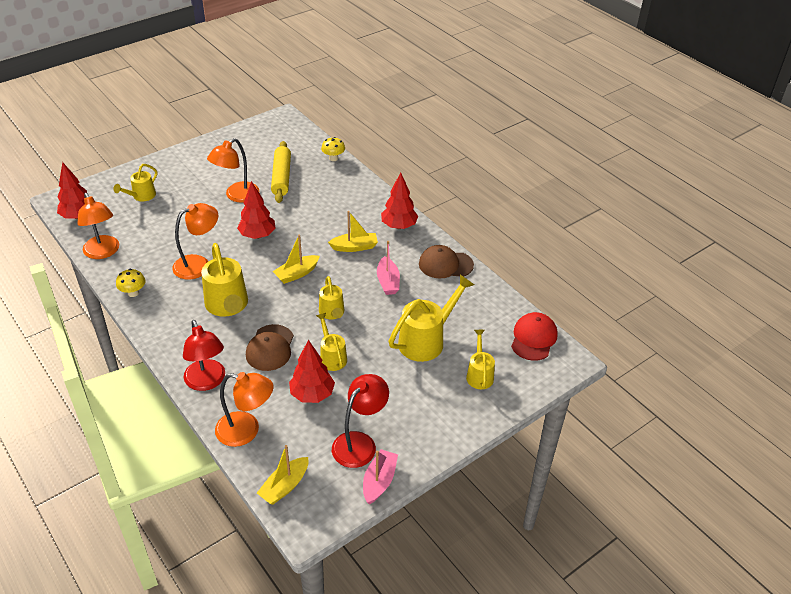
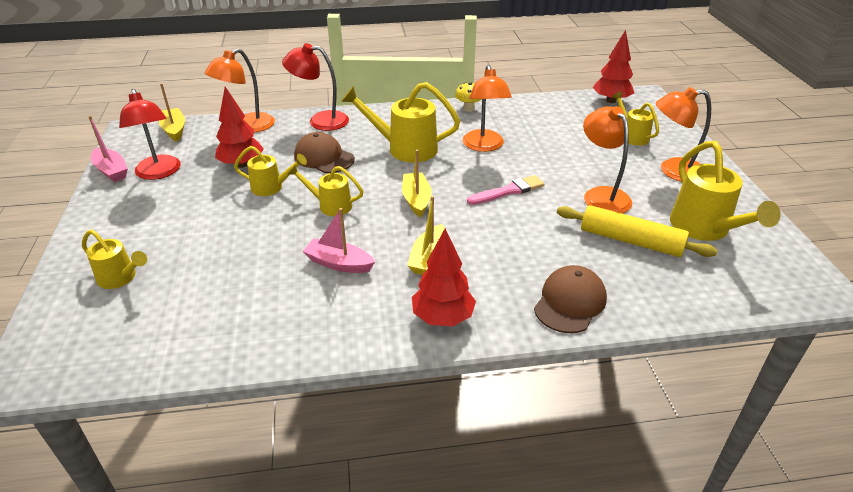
camera: 120 degrees right, 5 degrees down
orange lamp [78,193,119,259] -> orange lamp moved to [656,87,711,182]
red tree [237,181,276,239] -> pink brush [467,175,545,205]
yellow mushroom [321,137,345,161] -> none
yellow watering can [388,274,474,362] -> yellow watering can moved to [670,141,781,241]
brown cap [419,245,474,278] -> brown cap moved to [534,265,607,333]
red cap [511,312,558,361] -> none

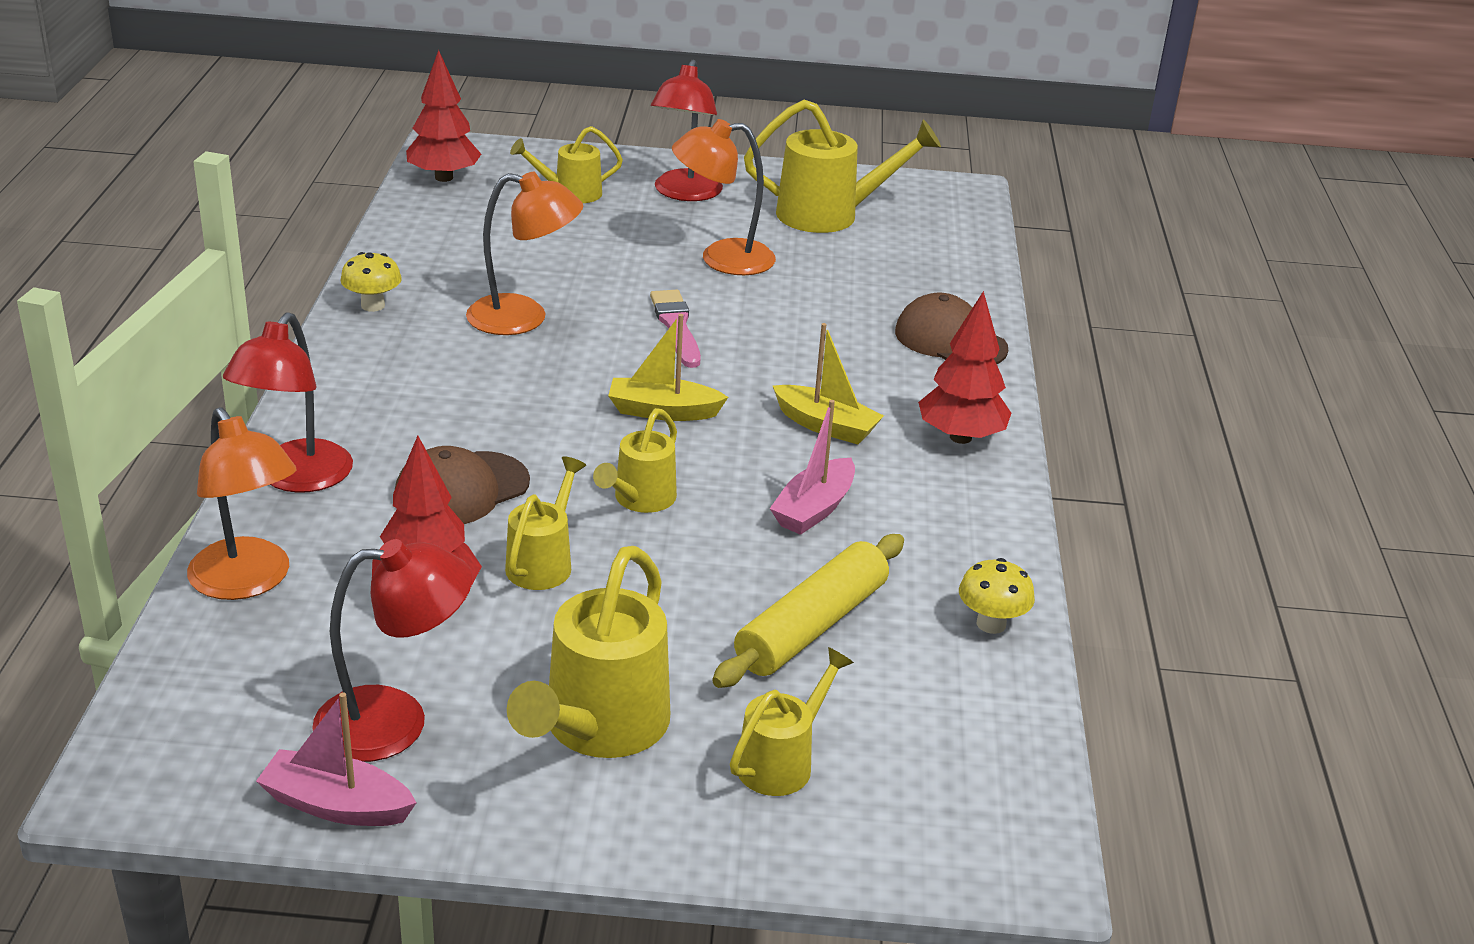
camera: 80 degrees left, 5 degrees down
pink boat [88,116,128,182] -> pink boat turned 135 degrees counterclockwise [256,692,417,826]
yellow boat [159,83,185,142] -> none
yellow watering can [341,82,460,163] -> yellow watering can moved to [507,546,670,758]
yellow rolling pin [557,205,717,257] -> yellow rolling pin moved to [712,534,904,688]
orange lamp [656,87,711,182] -> red lamp [651,60,723,201]
none -> yellow mushroom [959,558,1035,634]

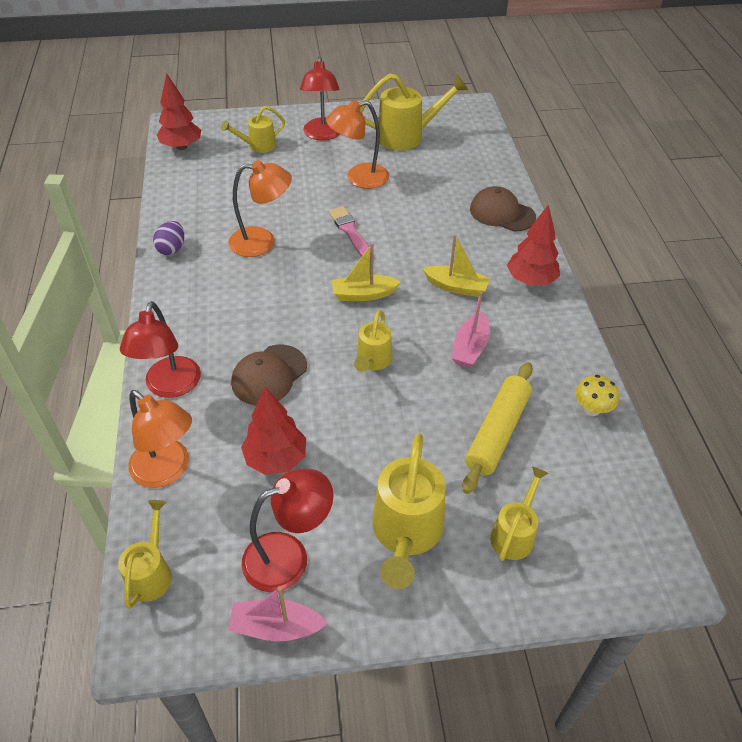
camera: 10 degrees left, 15 degrees up
yellow mushroom [341,252,402,312] -> purple egg [153,221,184,255]
yellow watering can [505,456,586,590] -> yellow watering can moved to [118,500,172,609]

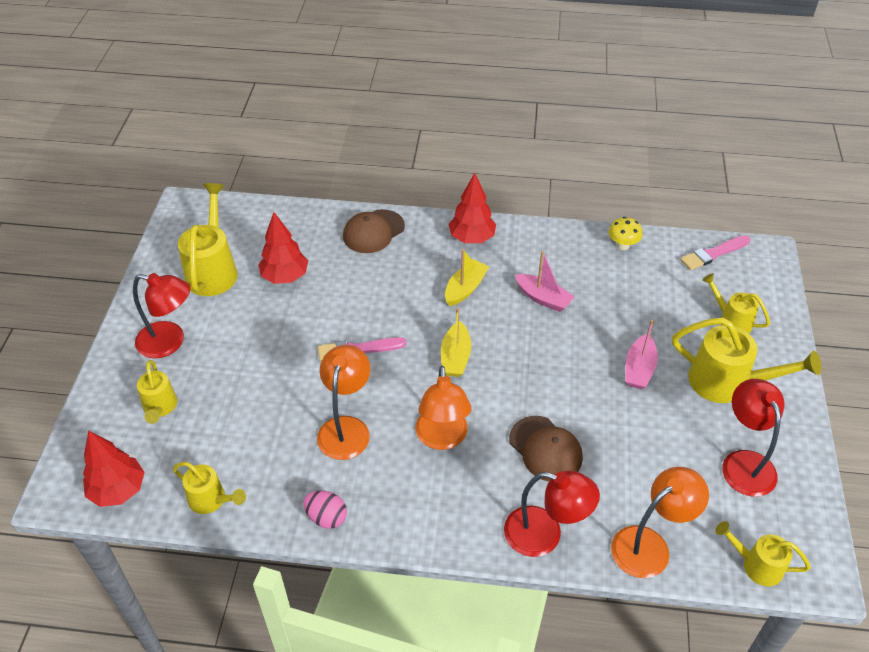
camera: 75 degrees left, 0 degrees up
purple egg [153,221,184,255] -> pink egg [303,491,347,529]
pink boat [228,587,328,641] -> pink boat moved to [625,320,658,389]
red tree [241,387,306,475] -> red tree moved to [258,212,308,284]
orange lamp [326,100,389,189] -> orange lamp moved to [415,366,471,450]
yellow watering can [354,310,392,372] -> yellow watering can moved to [173,462,246,514]
yellow rolling pin [462,362,533,494] -> none
none -> pink brush [680,235,750,270]

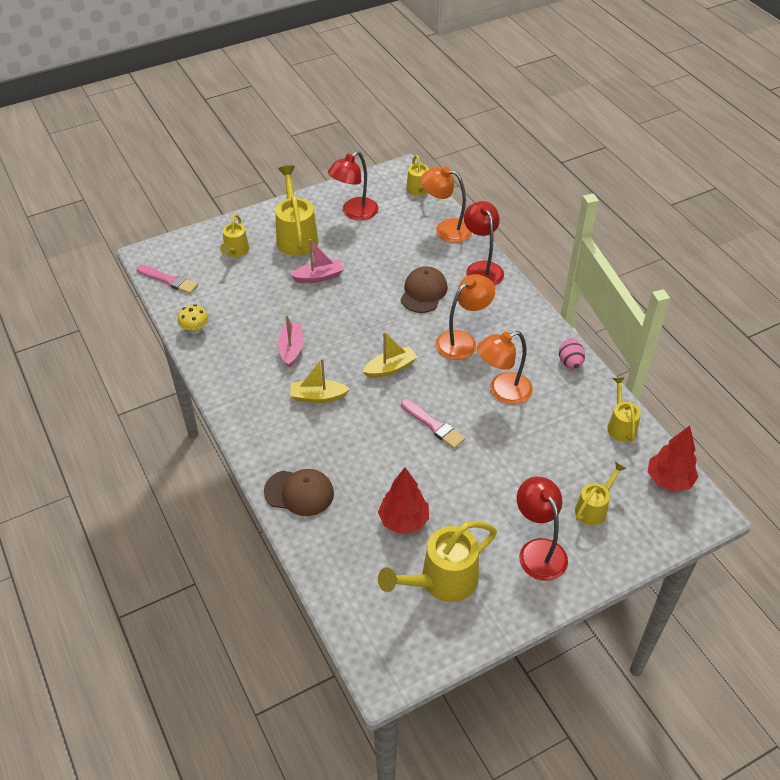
camera: 125 degrees left, 0 degrees up
red tree [448,173,496,243] -> none

